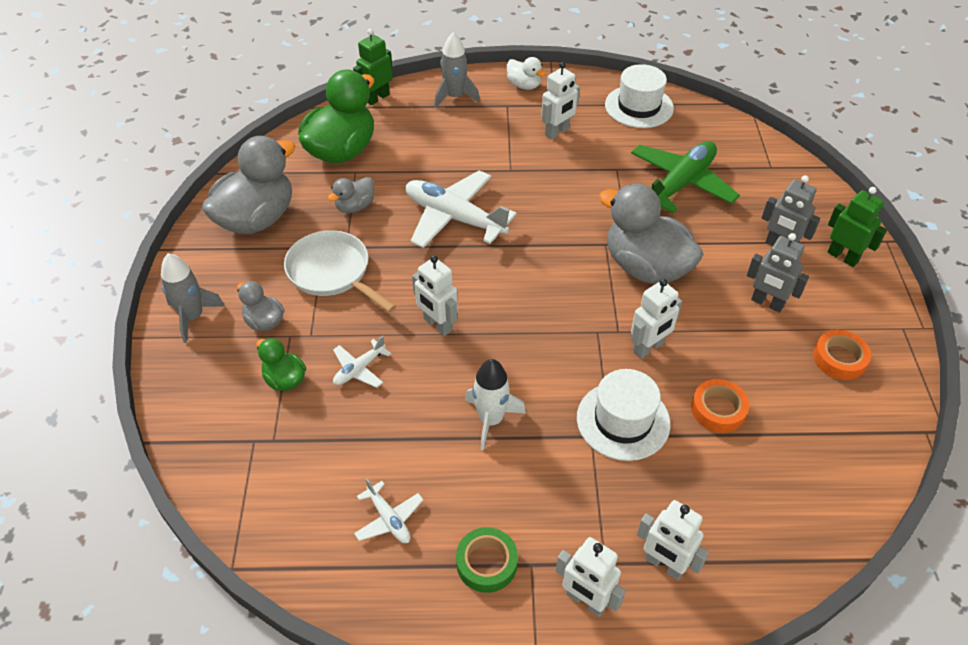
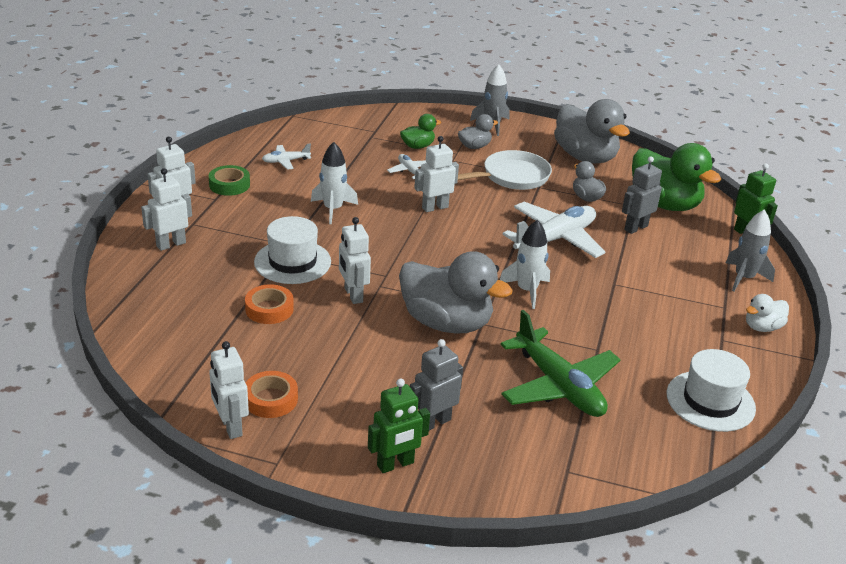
camera: 105 degrees right, 15 degrees down
white robot [541,62,580,140] -> white robot moved to [209,341,249,439]
grey duck [599,184,704,284] -> grey duck turned 60 degrees clockwise [399,251,512,334]
grey robot [747,233,809,313] -> grey robot moved to [622,156,662,234]
none -> white rocket [500,220,550,309]

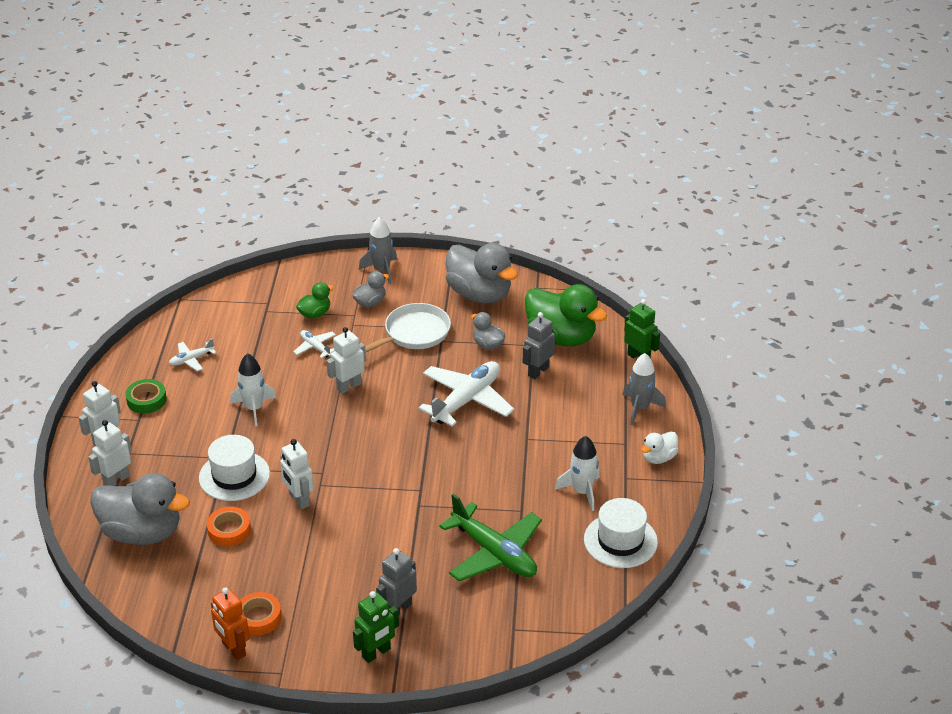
camera: 10 degrees left, 5 degrees up
white robot [209,341,249,439] -> orange robot [211,587,250,660]
grey duck [399,251,512,334] -> grey duck moved to [90,473,190,545]
white rocket [500,220,550,309] -> white rocket moved to [555,436,600,511]

